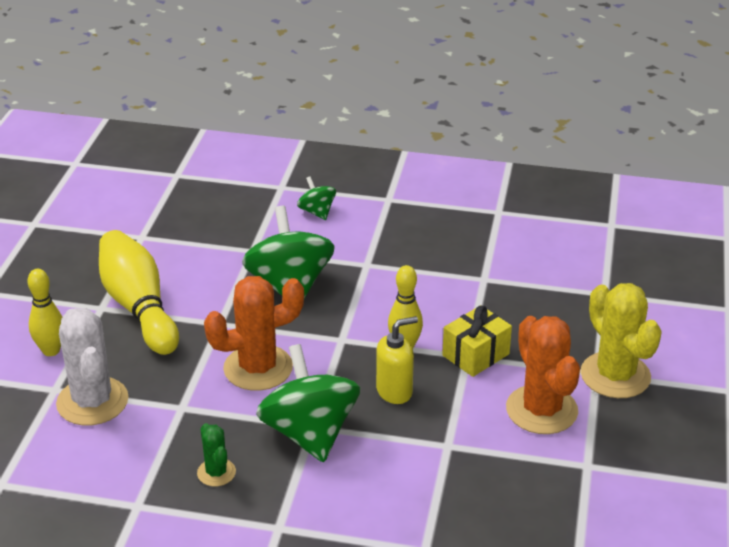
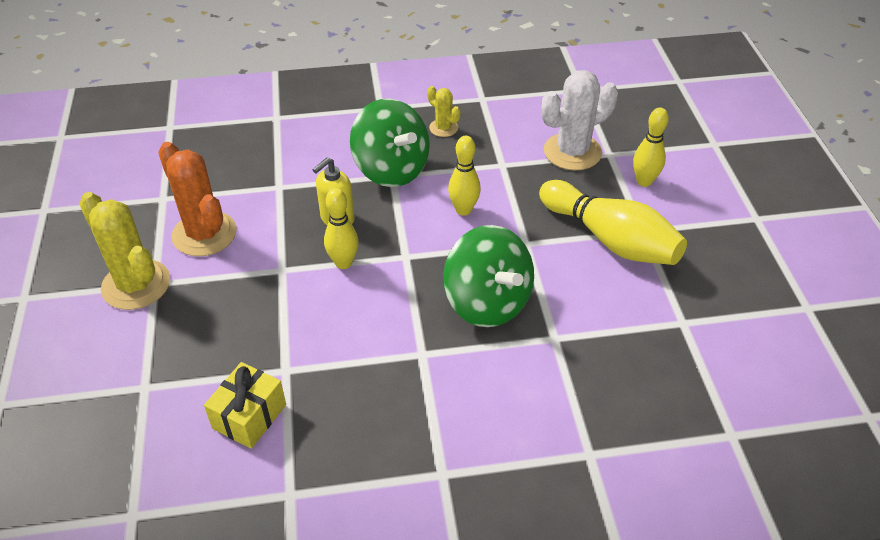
camera: 160 degrees right, 10 degrees up
white cactus [56,308,129,425] -> white cactus turned 75 degrees counterclockwise [541,70,618,170]
green cactus [197,423,236,486] -> yellow cactus [427,86,461,137]
orange cactus [204,276,304,391] -> yellow bowling pin [448,136,481,216]
green spinning top [297,176,336,220] -> none
yellow gift [442,305,512,377] -> yellow gift moved to [204,362,286,449]

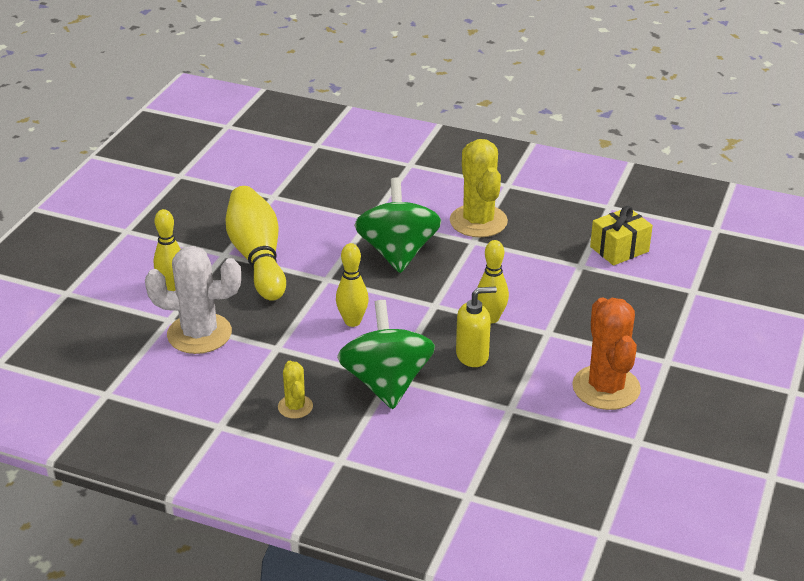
camera: 150 degrees left, 10 degrees down
yellow cactus [79,192,170,310] -> yellow cactus moved to [450,139,508,237]

